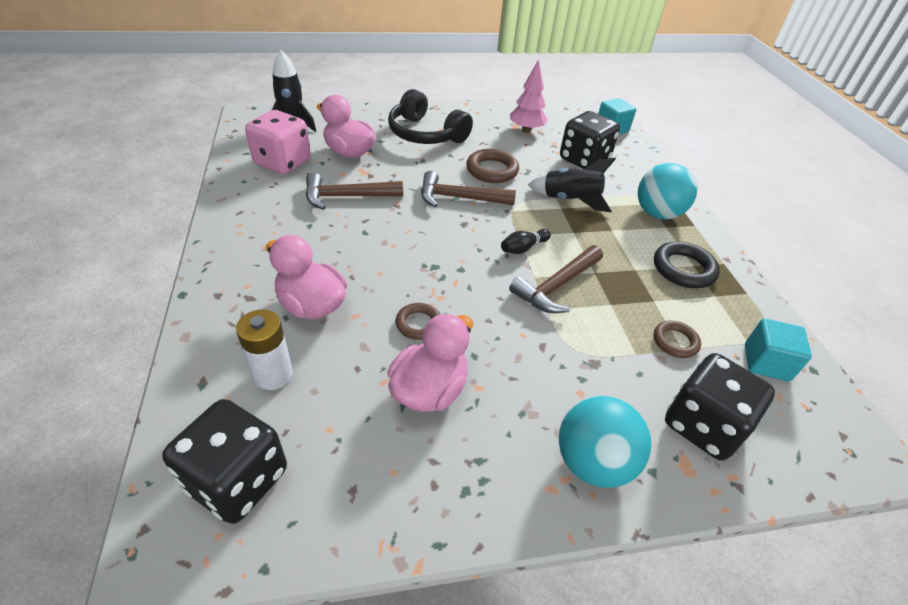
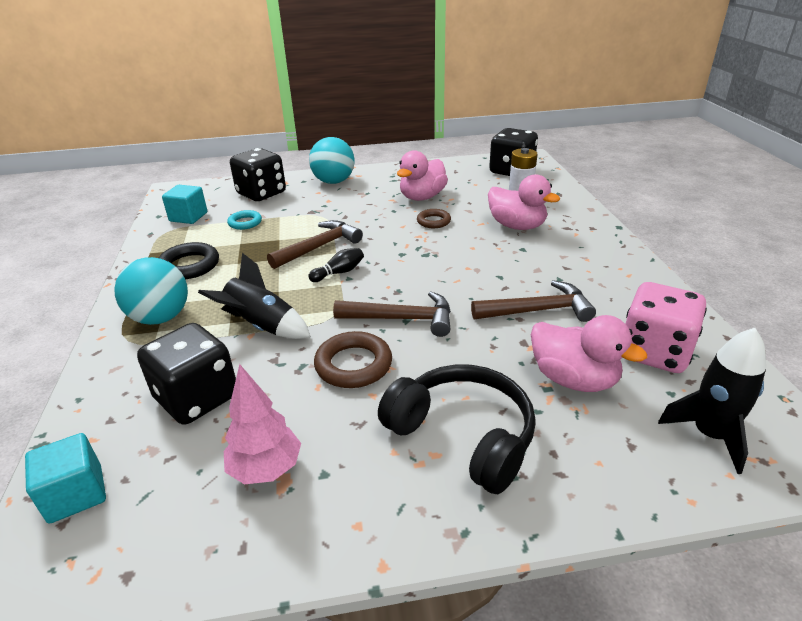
camera: 175 degrees left, 10 degrees down
brown ring [654,321,701,358] -> turquoise ring [227,210,262,230]

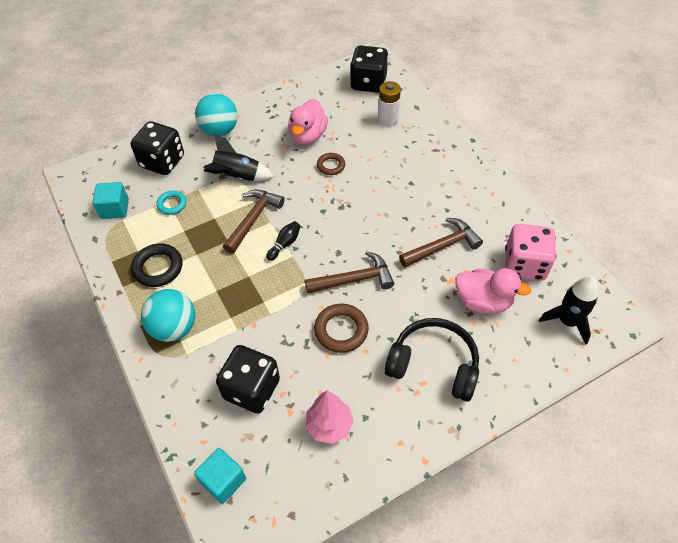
camera: 20 degrees left, 20 degrees up
black rocket [198,253,311,339] -> black rocket moved to [204,133,274,181]
pink duck [488,174,560,230] -> none

